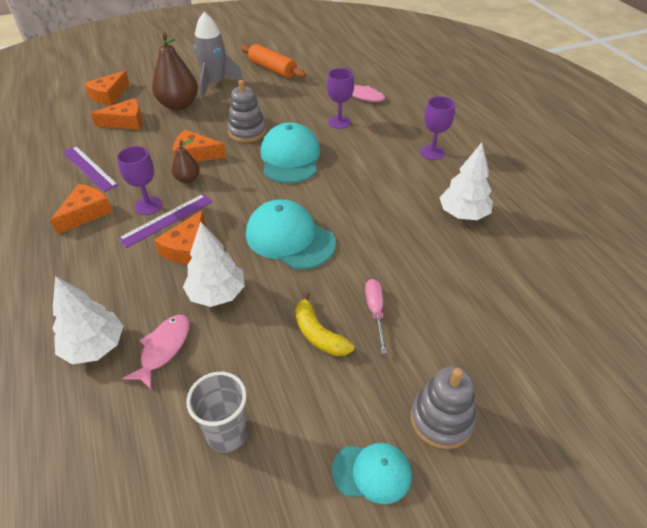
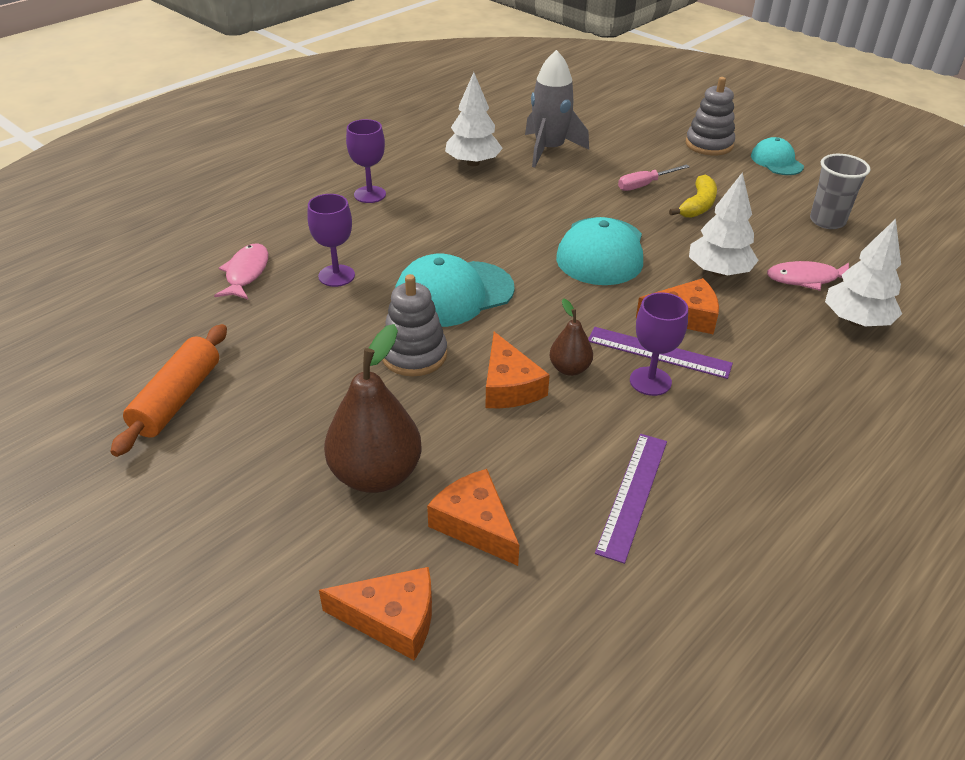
camera: 115 degrees left, 5 degrees down
orange cheese [50,184,113,234] -> none
grey rocket [194,12,243,98] -> grey rocket moved to [525,50,589,167]

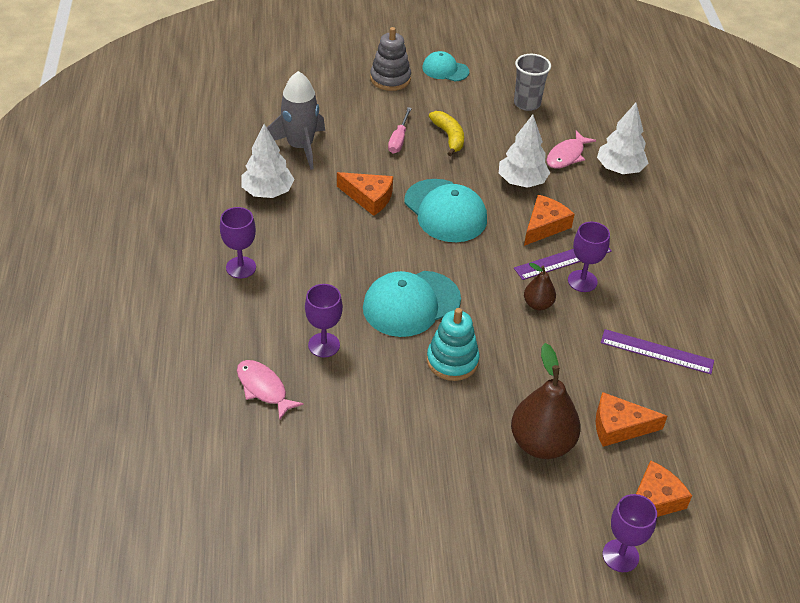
camera: 50 degrees left, 5 degrees up
orange rolling pin [110,324,227,457] -> none
grey stacking toy [382,274,447,376] -> turquoise stacking toy [427,308,480,381]
turquoise cap [395,253,515,327] -> turquoise cap turned 45 degrees clockwise [363,271,461,337]
orange cheese [485,332,550,408] -> orange cheese moved to [337,172,393,216]
purple ruler [595,434,667,564] -> purple ruler turned 45 degrees counterclockwise [601,329,714,374]
none -> purple goblet [603,494,657,572]

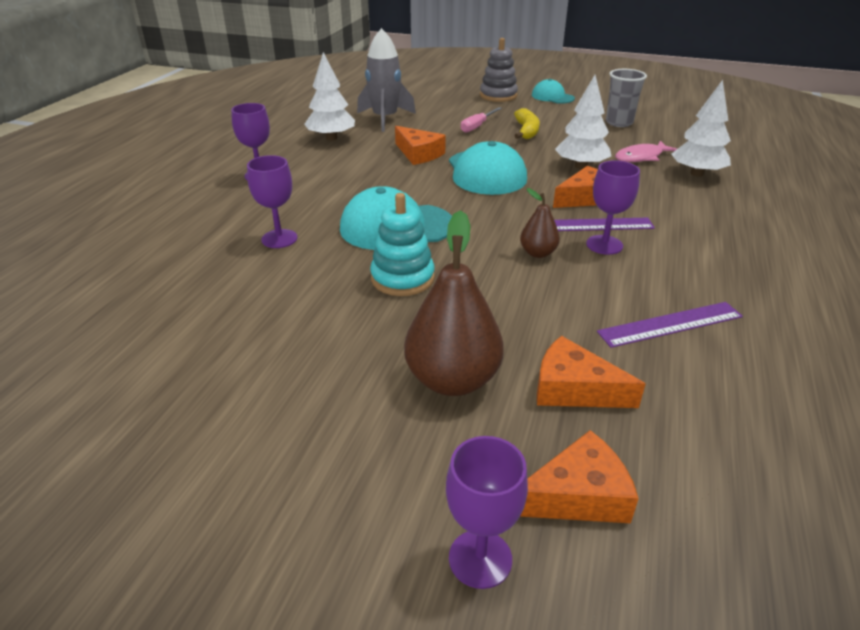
camera: 25 degrees right, 10 degrees down
pink fish [237,360,304,421] -> none
purple ruler [601,329,714,374] -> purple ruler turned 60 degrees counterclockwise [597,302,743,348]

